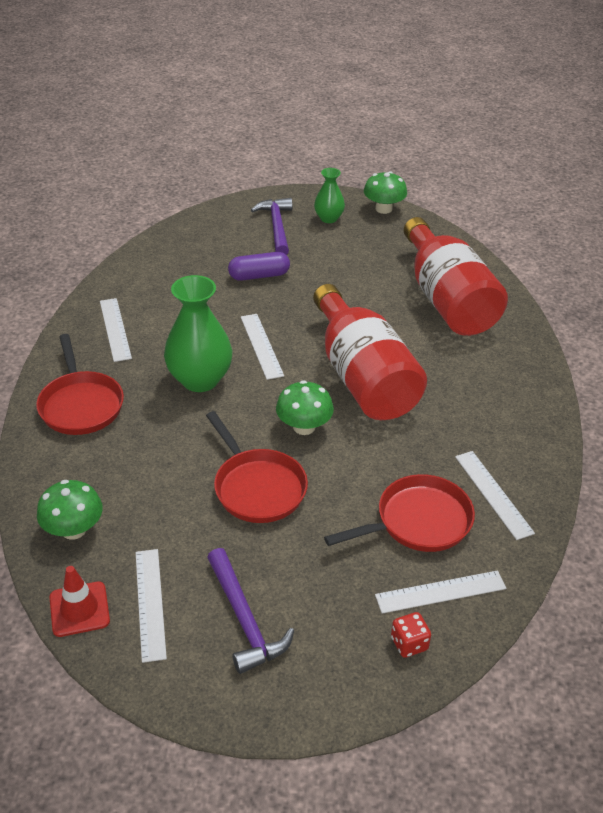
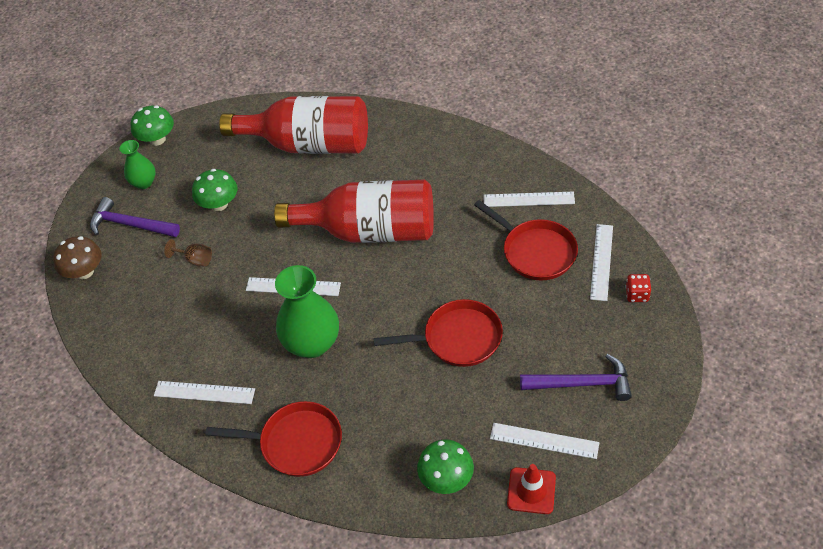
camera: 60 degrees left, 10 degrees up
purple capsule [228,252,290,281] -> brown goblet [164,239,212,266]
green mushroom [276,380,334,435] -> green mushroom moved to [192,169,237,211]
red pan [324,474,475,552] -> red pan turned 135 degrees clockwise [474,200,578,281]
none -> brown mushroom [53,236,102,279]

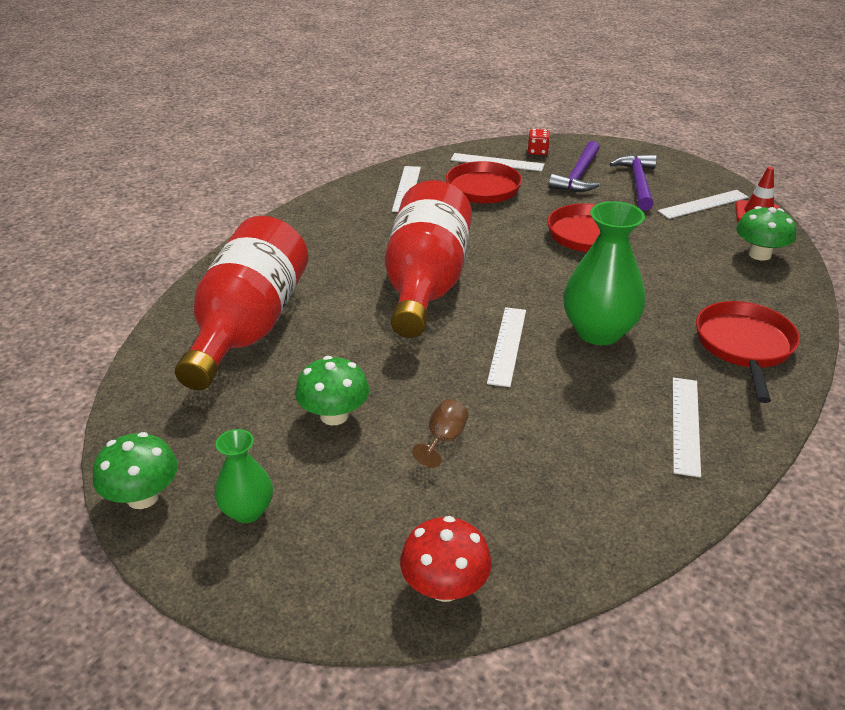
camera: 90 degrees left, 15 degrees down
brown mushroom [53,236,102,279] -> red mushroom [400,516,492,602]
purple hammer [90,197,180,237] -> purple hammer moved to [549,141,600,192]
white ruler [490,423,599,459] -> white ruler turned 45 degrees clockwise [658,190,748,219]

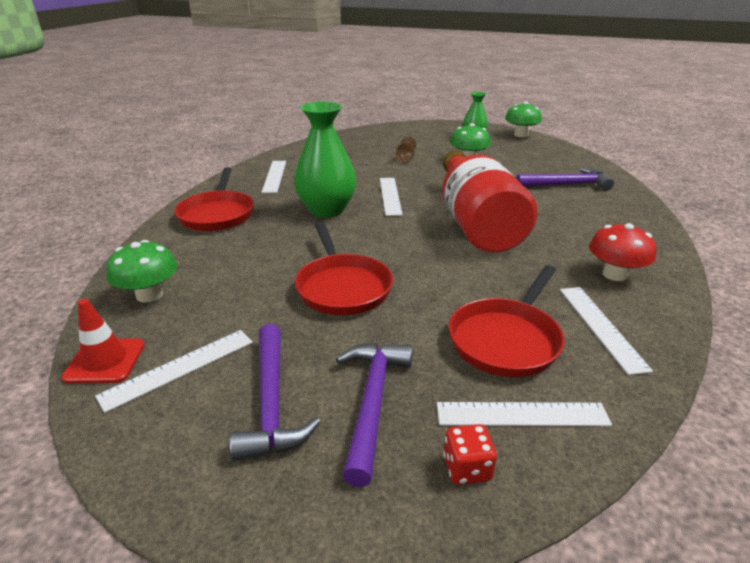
camera: 165 degrees right, 5 degrees down
red bottle [175,216,308,390] -> purple hammer [516,168,614,191]
red mushroom [400,516,492,602] -> red mushroom moved to [589,223,656,281]

